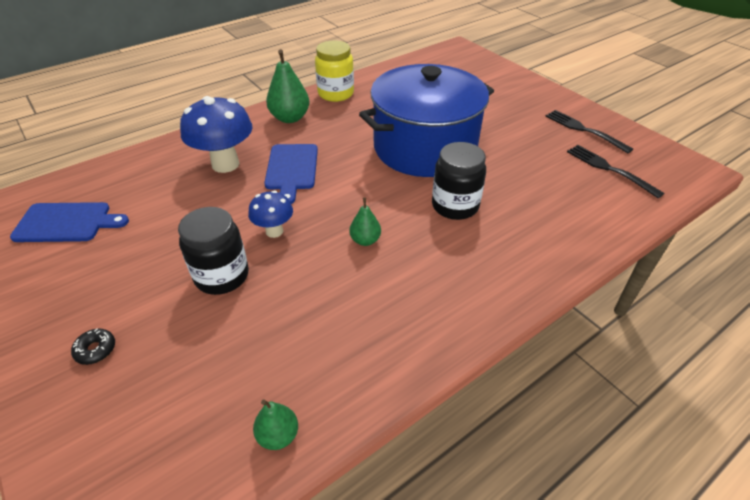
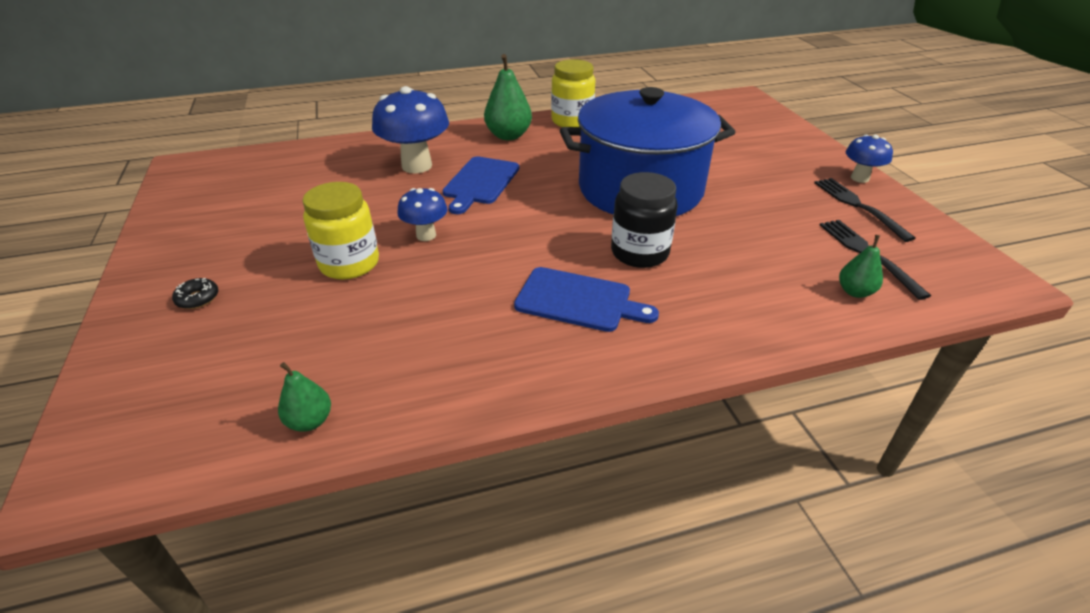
camera: 20 degrees right, 5 degrees down
blue cutting board [10,202,129,242] -> blue cutting board moved to [514,267,659,332]
black jar [178,207,249,295] -> yellow jar [302,182,379,280]
green pear [349,197,381,246] -> green pear moved to [839,235,883,298]
none -> blue mushroom [846,135,893,183]

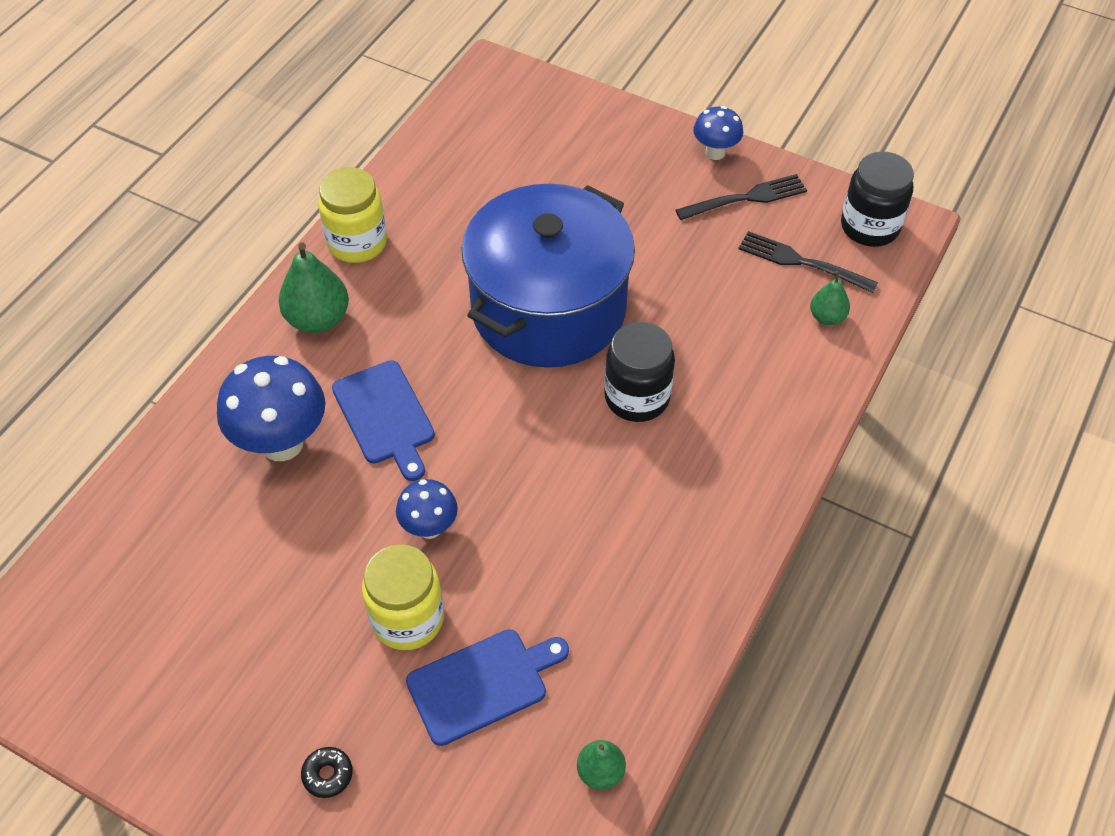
camera: 45 degrees left, 15 degrees up
blue cutting board [514,267,659,332] -> blue cutting board moved to [406,629,569,746]
black fork [814,178,916,242] -> black fork turned 135 degrees clockwise [675,174,807,220]
none -> black jar [841,152,914,247]

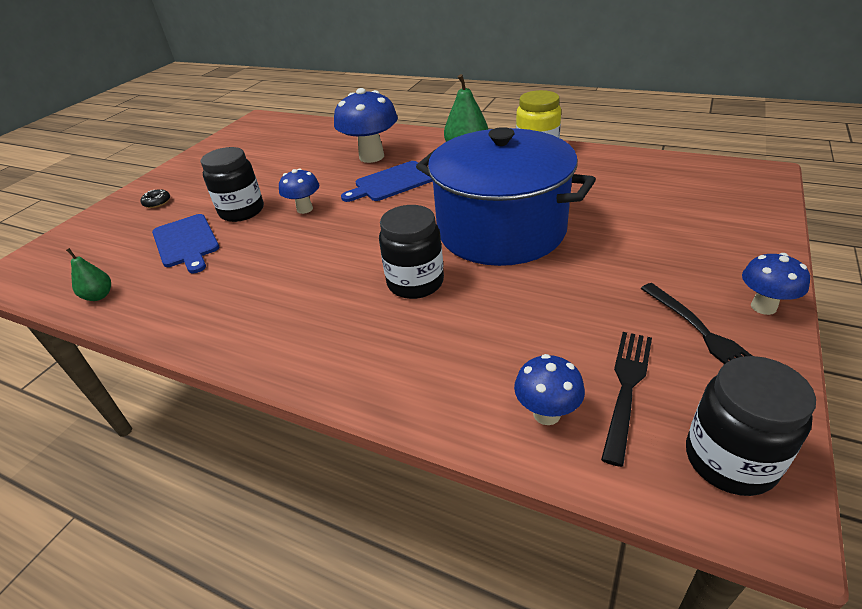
camera: 90 degrees right, 15 degrees down
yellow jar [362,544,444,650] -> black jar [201,147,264,222]
green pear [810,271,850,325] -> blue mushroom [514,354,585,425]

